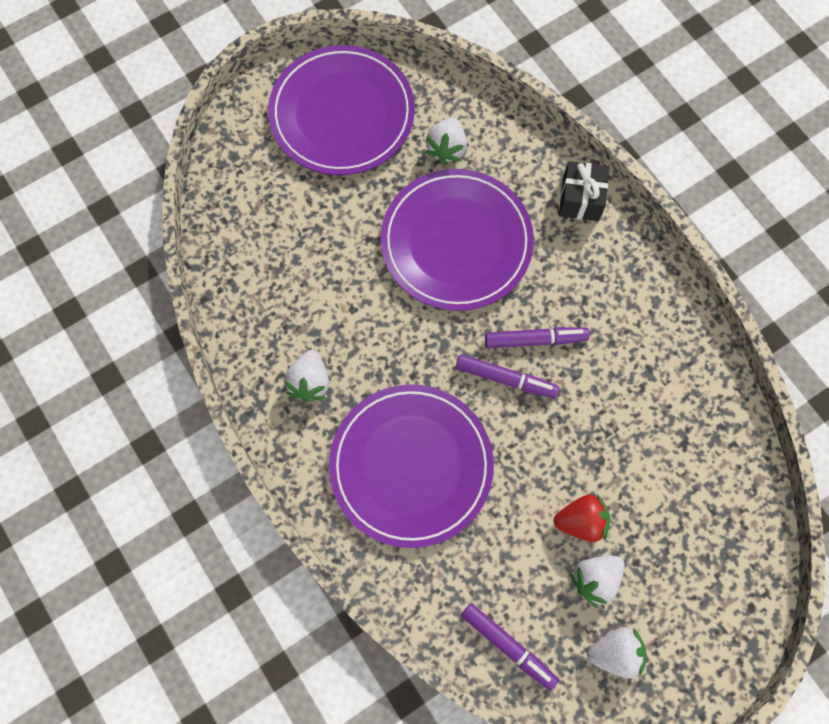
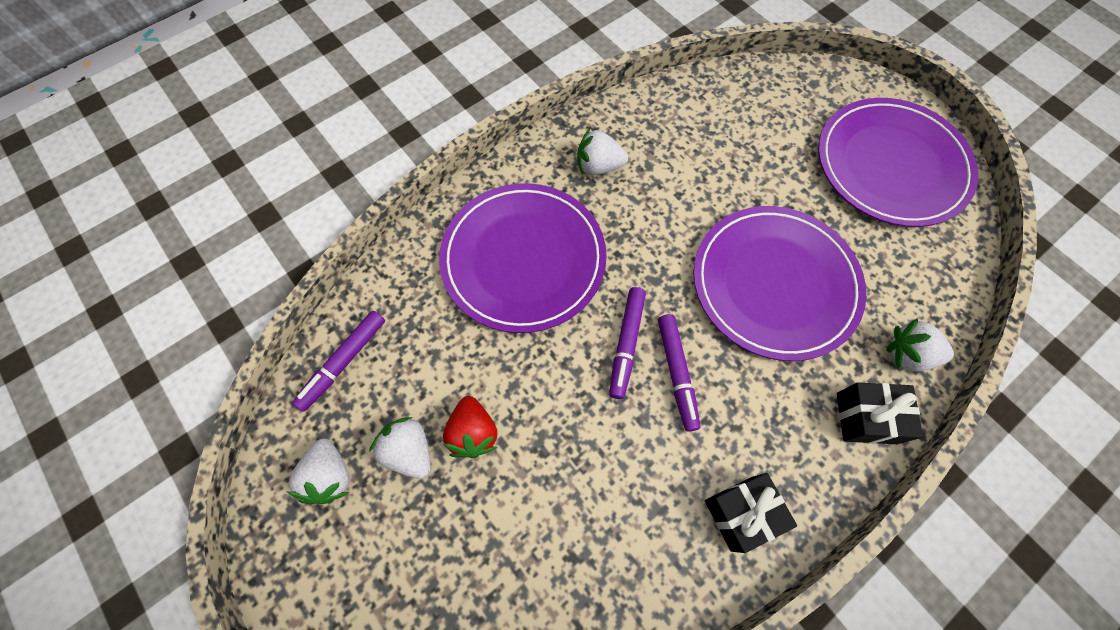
camera: 85 degrees right, 5 degrees down
white strawberry [425,117,467,164] -> white strawberry moved to [886,318,954,371]
none -> black gift [705,473,797,553]

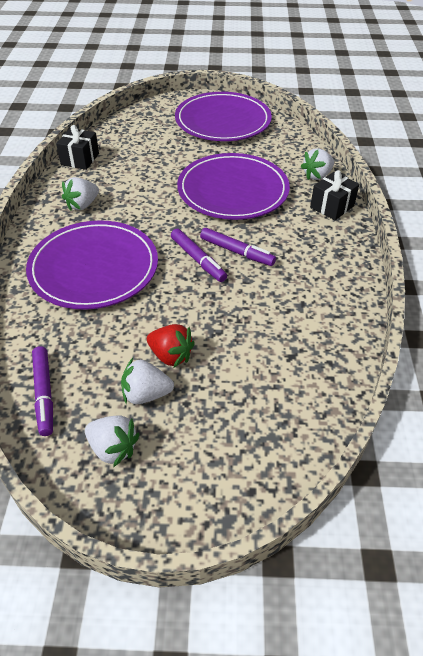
camera: 50 degrees left, 20 degrees down
black gift [705,473,797,553] -> black gift moved to [56,125,99,170]

